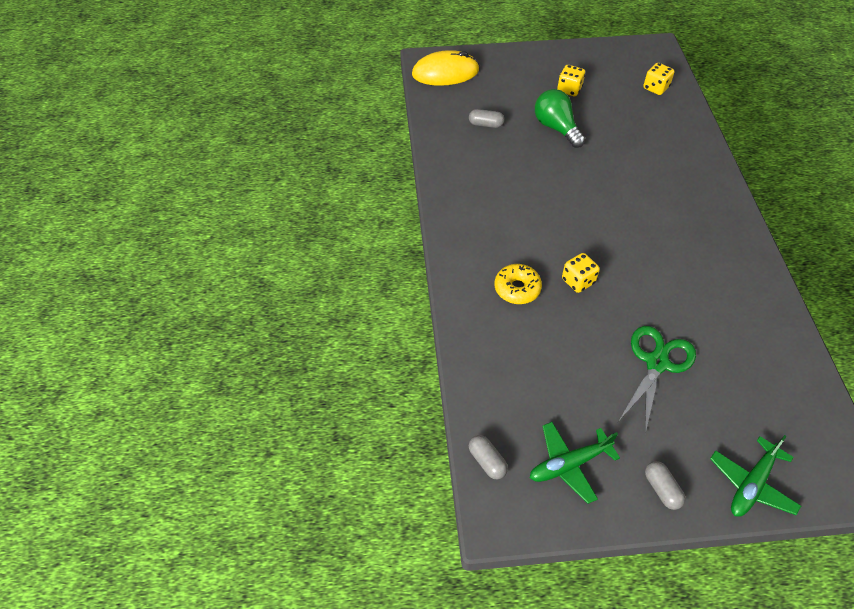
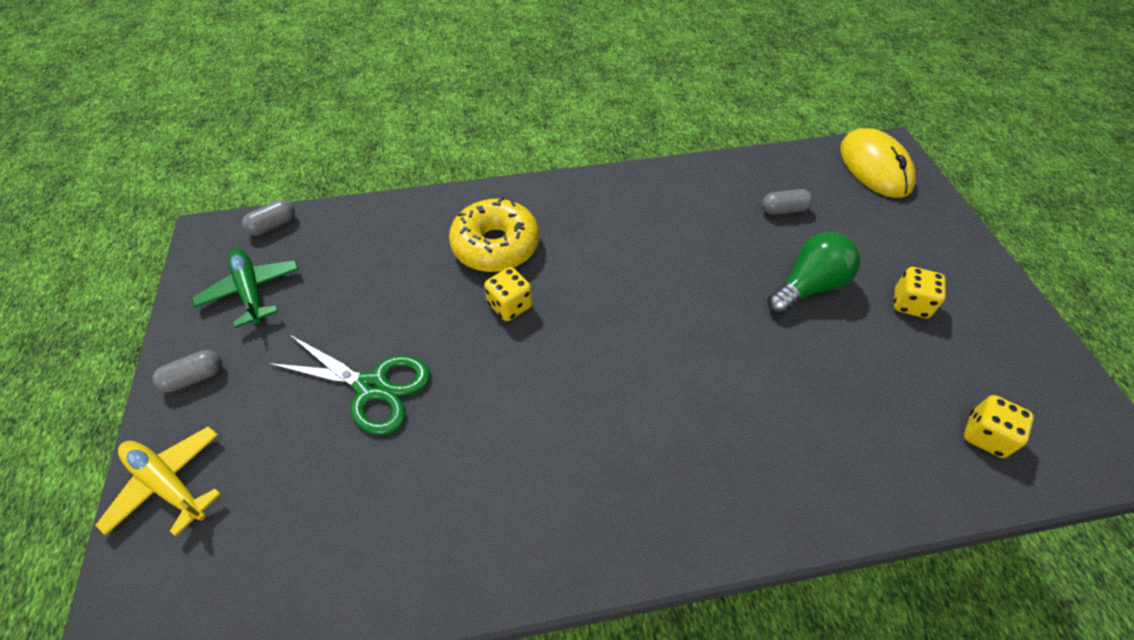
camera: 85 degrees right, 0 degrees up
grey capsule [469,109,504,128] -> grey capsule turned 75 degrees clockwise [762,189,813,215]
yellow donut [495,264,542,304] -> yellow donut [449,197,539,272], size x1.53
green plane [710,435,801,517] -> yellow plane [95,426,221,537]

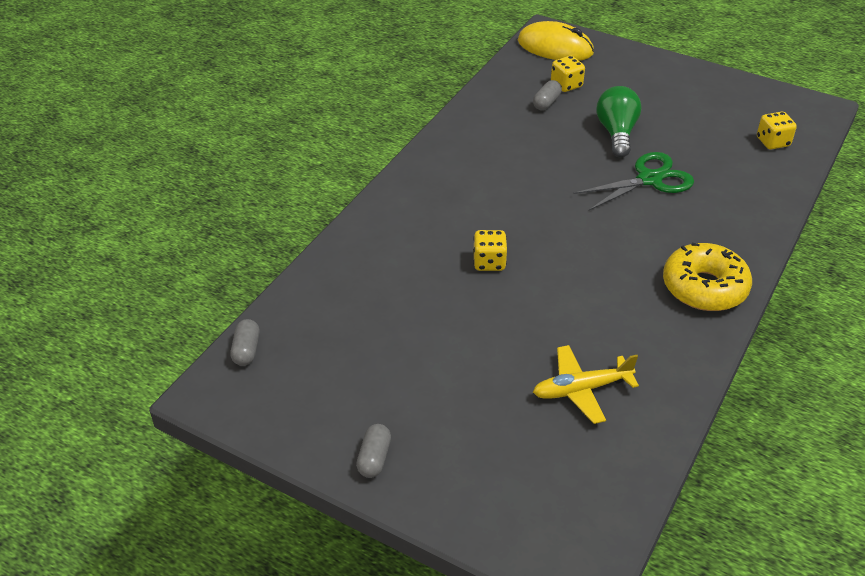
camera: 50 degrees left, 10 degrees down
yellow plane [95,426,221,537] -> yellow plane moved to [533,345,639,424]
green plane [192,248,299,328] -> none
green scissors [268,335,430,435] -> green scissors moved to [573,152,694,211]
yellow donut [449,197,539,272] -> yellow donut moved to [663,243,752,311]
yellow dice [894,267,946,318] -> yellow dice moved to [551,56,585,92]

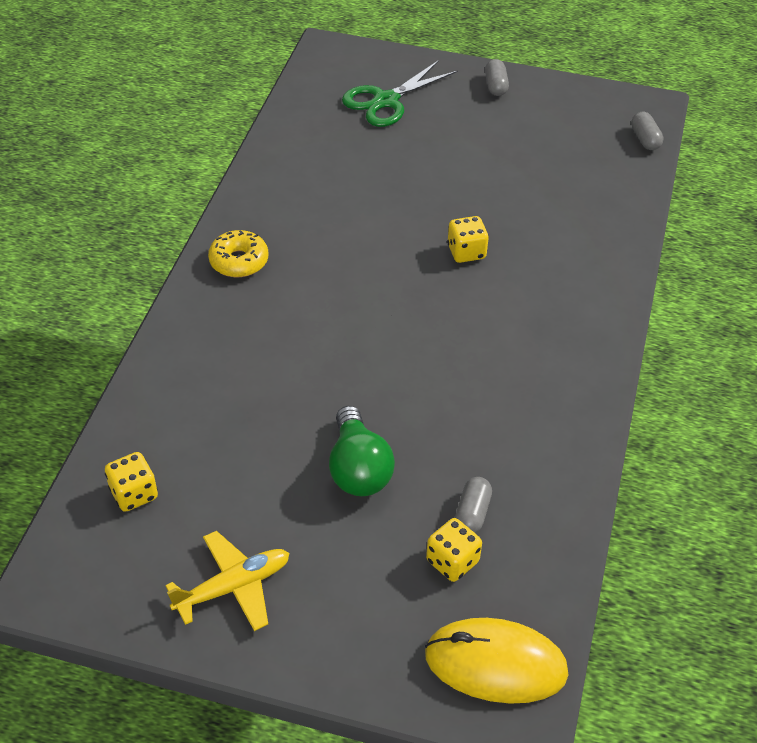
camera: 165 degrees right, 5 degrees up
yellow plane [533,345,639,424] -> yellow plane moved to [165,531,289,631]
green scissors [573,152,694,211] -> green scissors moved to [342,60,458,127]
yellow donut [663,243,752,311] -> yellow donut [208,230,268,277], size x0.66

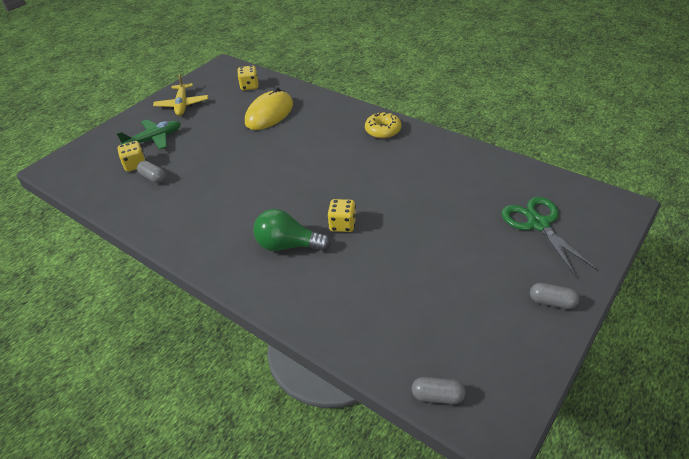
camera: 115 degrees right, 5 degrees down
green light bulb [329,406,395,496] -> green light bulb moved to [253,209,331,251]
yellow mouse [425,618,568,704] -> yellow mouse moved to [245,87,293,130]
none -> green plane [116,119,181,150]

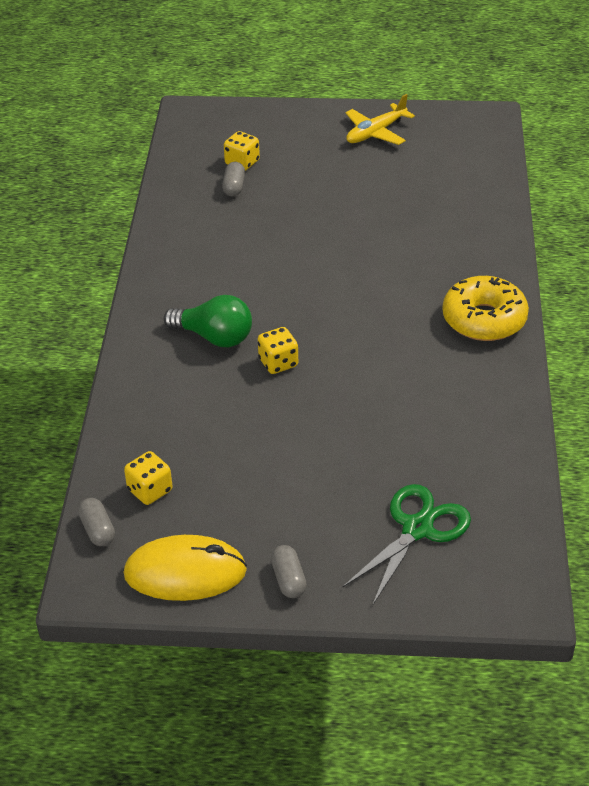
camera: 55 degrees right, 0 degrees up
green plane [116,119,181,150] -> none
yellow dice [237,65,259,91] -> yellow dice moved to [124,451,172,505]
yellow mouse [245,87,293,130] -> yellow mouse moved to [124,535,247,601]
green light bulb [253,209,331,251] -> green light bulb turned 135 degrees clockwise [163,295,252,347]
yellow donut [365,112,401,139] -> yellow donut [442,276,529,341], size x1.53

